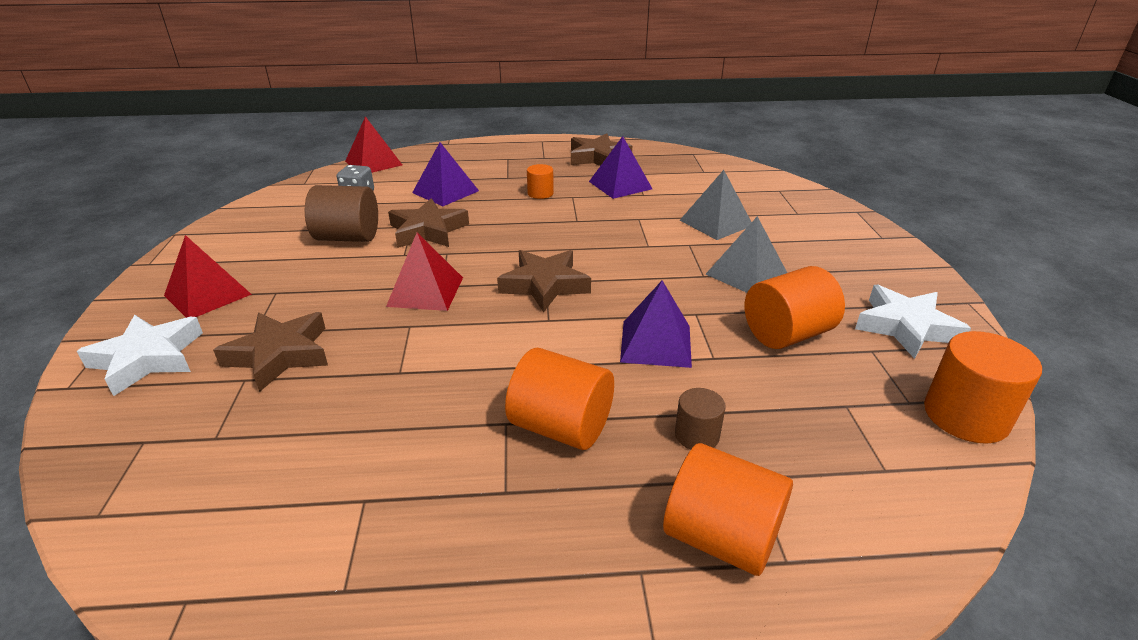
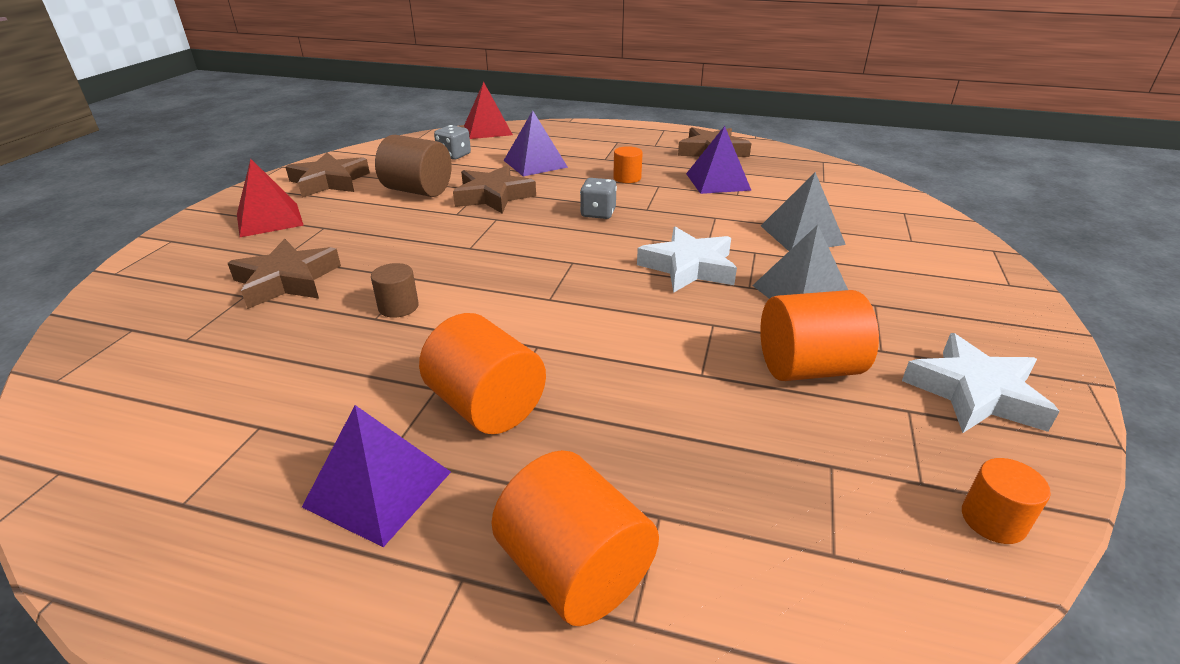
camera: 20 degrees right, 0 degrees up
white star [77,315,203,396] -> white star moved to [637,227,737,293]
red pyramid [386,233,463,311] -> none
brown star [497,250,591,312] -> brown star moved to [286,153,370,198]
purple pyramid [620,280,692,368] -> purple pyramid moved to [302,405,451,547]
brown cylinder [675,388,726,450] -> brown cylinder moved to [371,263,419,318]
orange cylinder [924,331,1042,444] -> orange cylinder [962,458,1051,544], size x0.55
none -> grey dice [580,178,617,219]

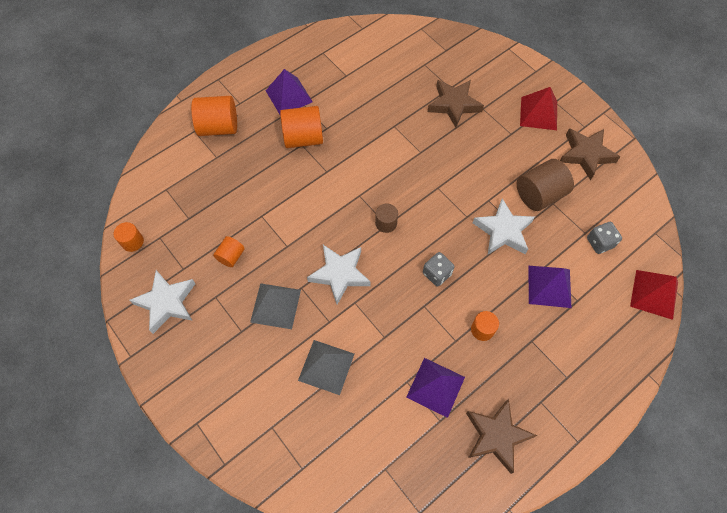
camera: 125 degrees right, 30 degrees up
brown cylinder [371,263,419,318] -> brown cylinder moved to [375,203,398,233]
brown star [453,165,536,214] -> white star [473,198,535,254]
orange cylinder [760,290,879,381] -> orange cylinder [213,236,245,267], size x0.55

